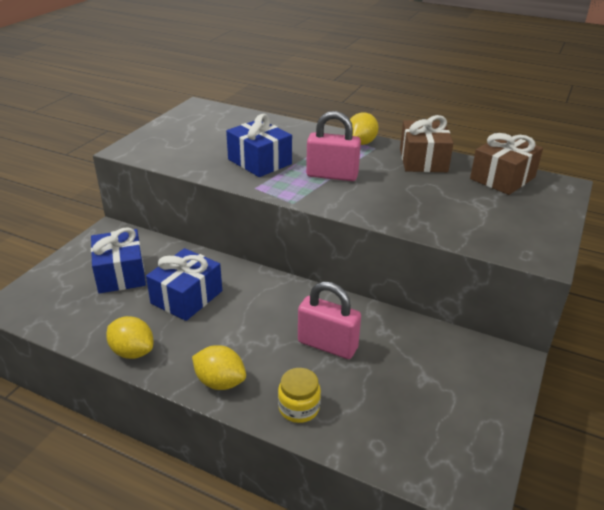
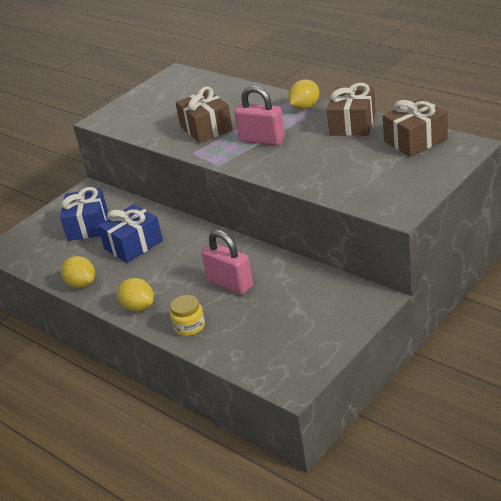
camera: 20 degrees right, 0 degrees up
blue gift [226,114,292,177] -> brown gift [175,86,233,143]

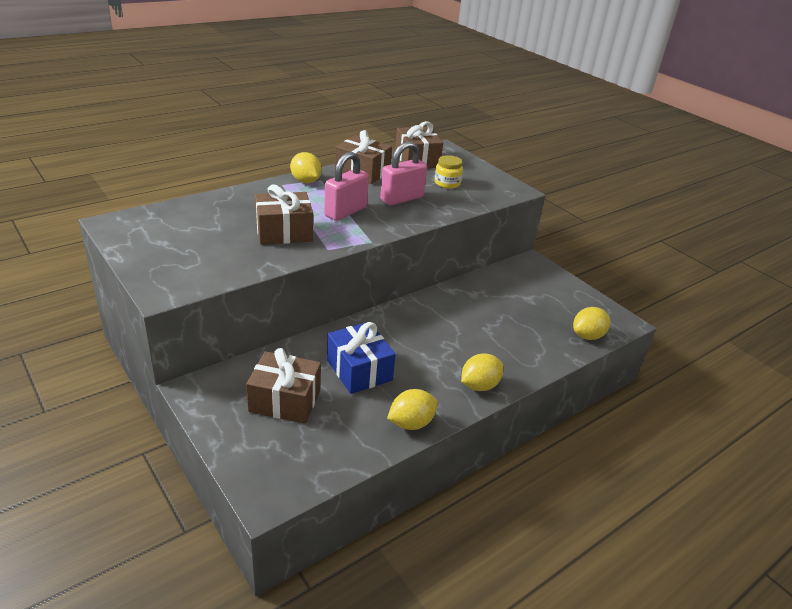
camera: 85 degrees left, 0 degrees up
blue gift [60,187,108,241] -> brown gift [246,348,321,424]
yellow jar [170,295,205,336] -> yellow jar moved to [435,155,463,189]
pink padlock [201,230,253,295] -> pink padlock moved to [380,141,427,206]
none -> yellow lemon [573,307,610,340]

